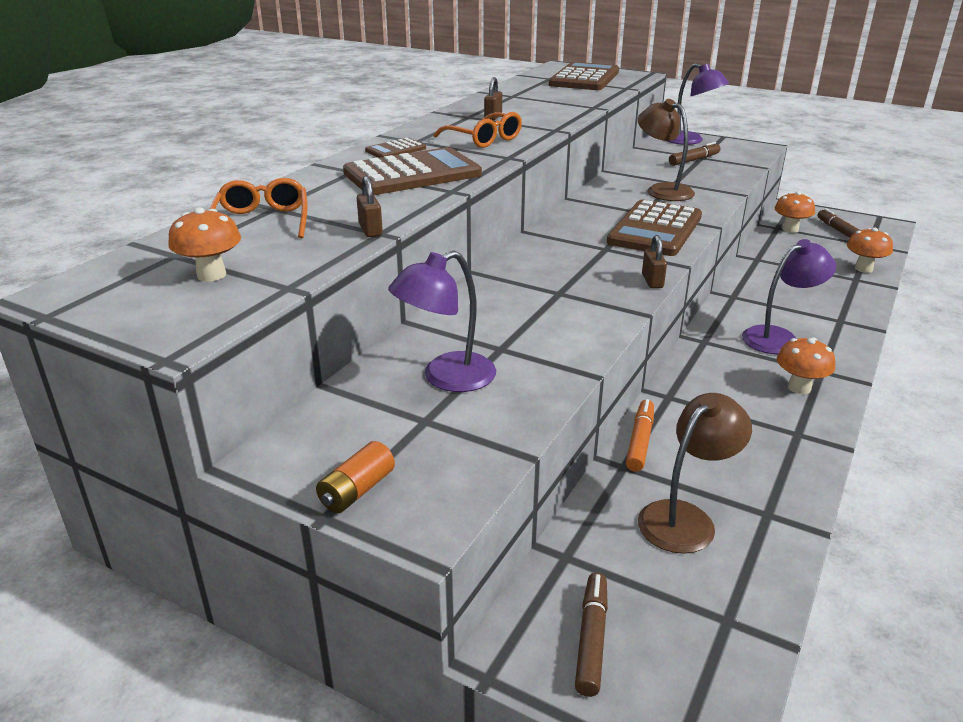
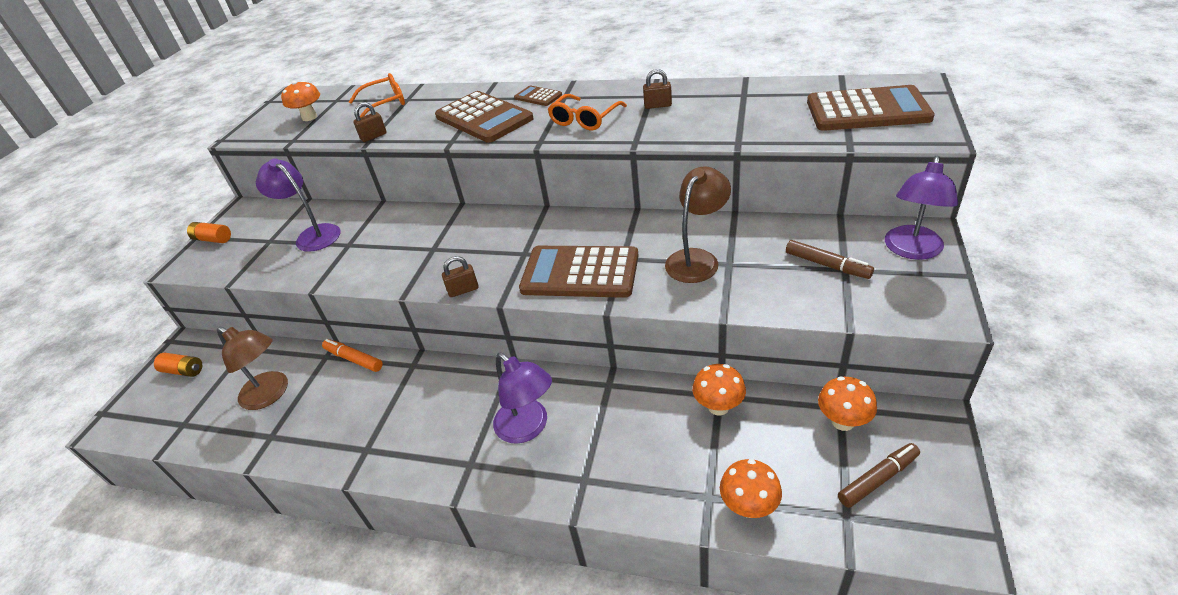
camera: 80 degrees right, 10 degrees up
brown marker [575,573,608,697] -> orange battery [154,353,202,377]
orange marker [626,399,654,472] -> orange marker turned 150 degrees counterclockwise [322,339,383,372]
orange mushroom [777,337,835,394] -> orange mushroom moved to [692,364,746,416]

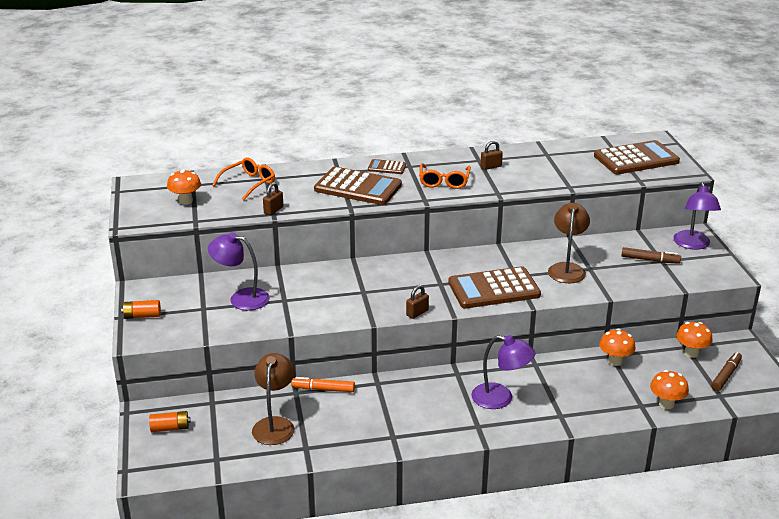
camera: 30 degrees left, 10 degrees down
brown lamp [217,327,288,410] -> brown lamp turned 90 degrees counterclockwise [252,353,294,445]

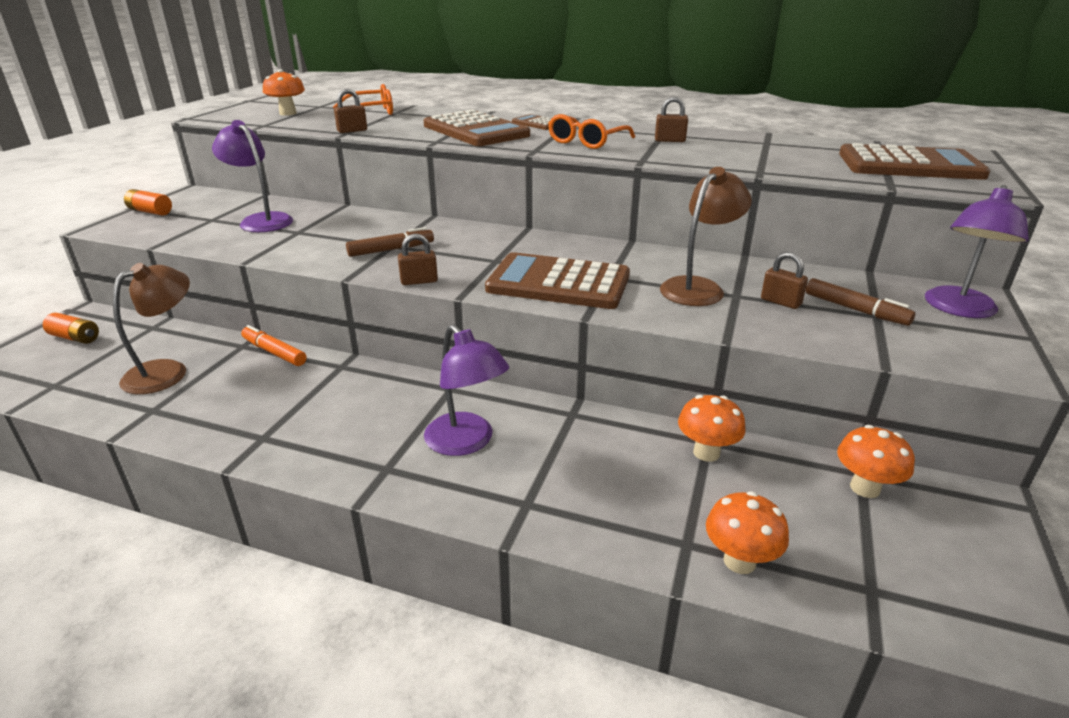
camera: 30 degrees right, 0 degrees up
brown marker [711,352,742,391] -> brown marker moved to [346,227,434,257]
none -> brown padlock [761,252,808,309]

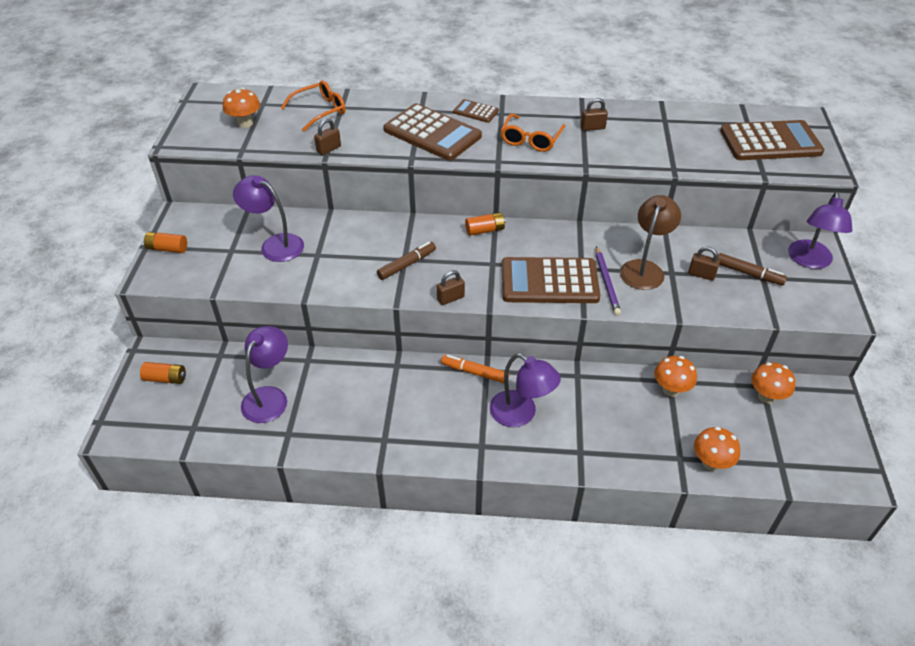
camera: 15 degrees left, 15 degrees up
brown lamp [113,263,190,394] -> purple lamp [241,326,288,423]
orange marker [241,325,307,366] -> orange marker moved to [441,355,509,383]
none -> orange battery [465,212,506,236]
none -> purple pencil [596,246,621,315]

